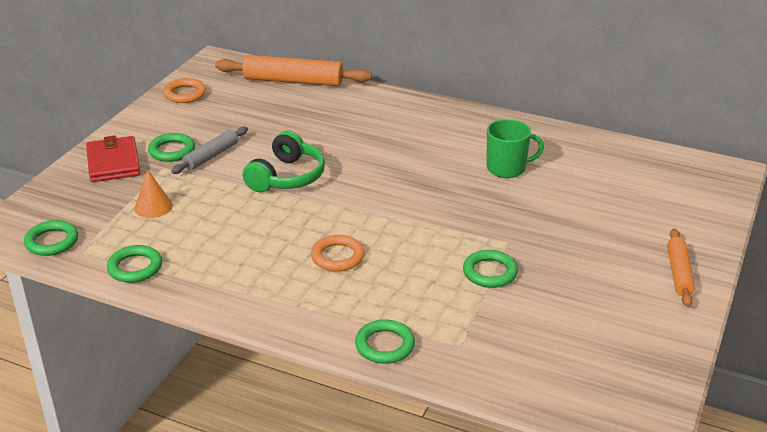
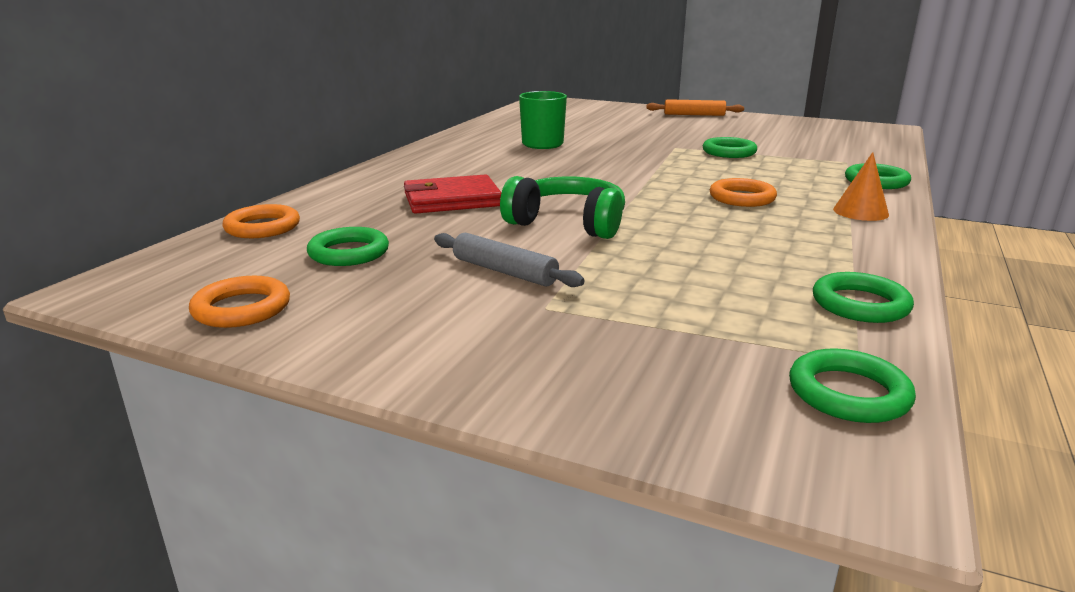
camera: 90 degrees left, 10 degrees down
red wallet [86,136,140,182] -> red wallet moved to [404,174,502,214]
orange cone [134,170,173,218] -> orange cone moved to [833,152,889,221]
green ring [148,133,195,162] -> green ring moved to [307,227,389,266]
orange rolling pin [215,55,372,86] -> orange ring [222,204,300,238]

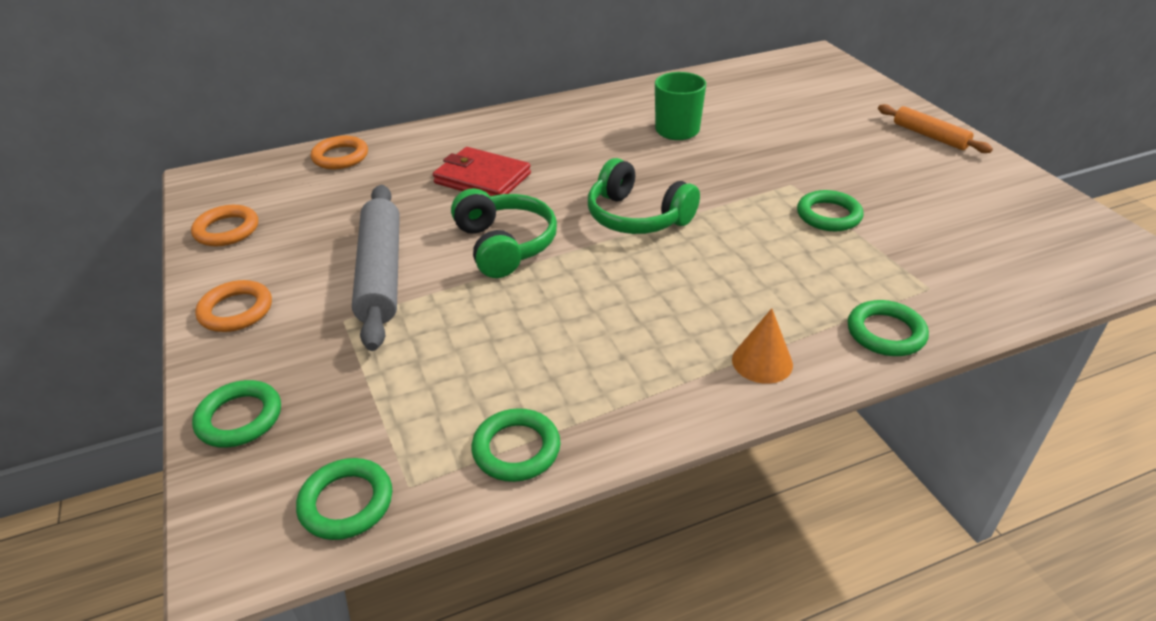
camera: 45 degrees right, 15 degrees up
green ring [307,227,389,266] -> green ring moved to [192,380,281,448]
grey rolling pin [434,233,585,287] -> grey rolling pin [352,185,400,351], size x1.72
orange ring [710,178,777,207] -> orange ring moved to [195,280,272,332]
none -> green headphones [588,158,700,234]

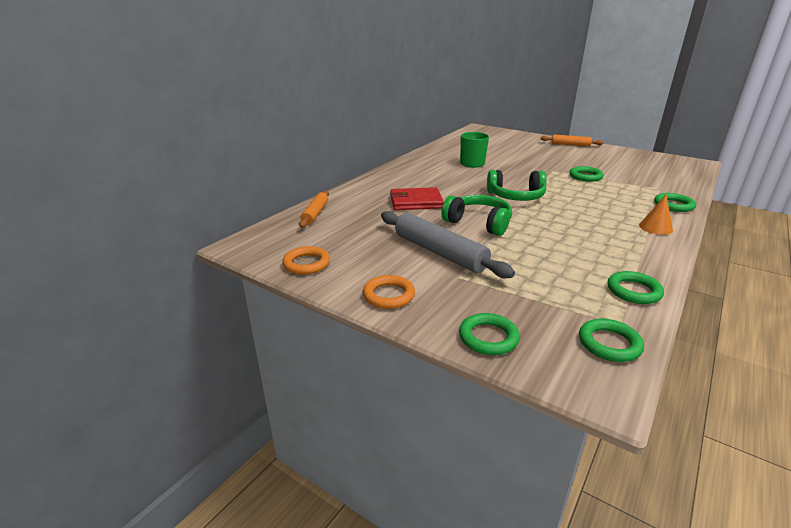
camera: 35 degrees left, 10 degrees down
orange ring [311,136,368,169] -> orange rolling pin [299,190,329,228]

